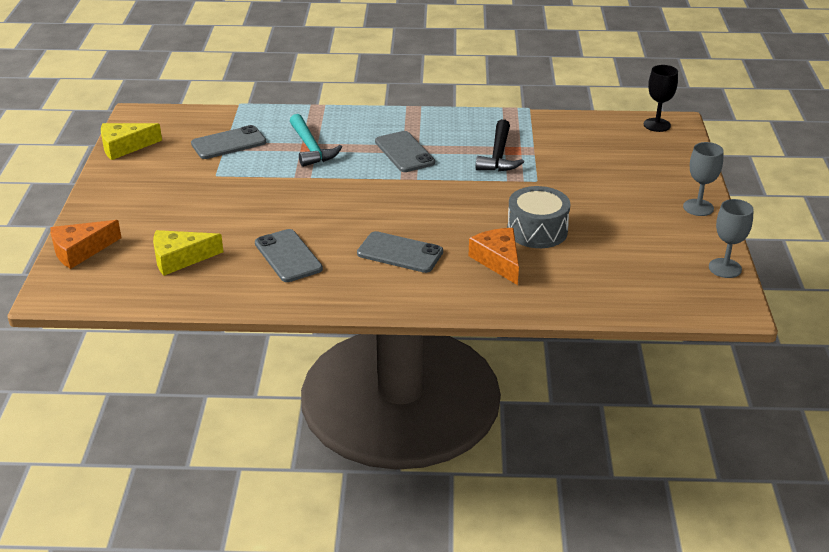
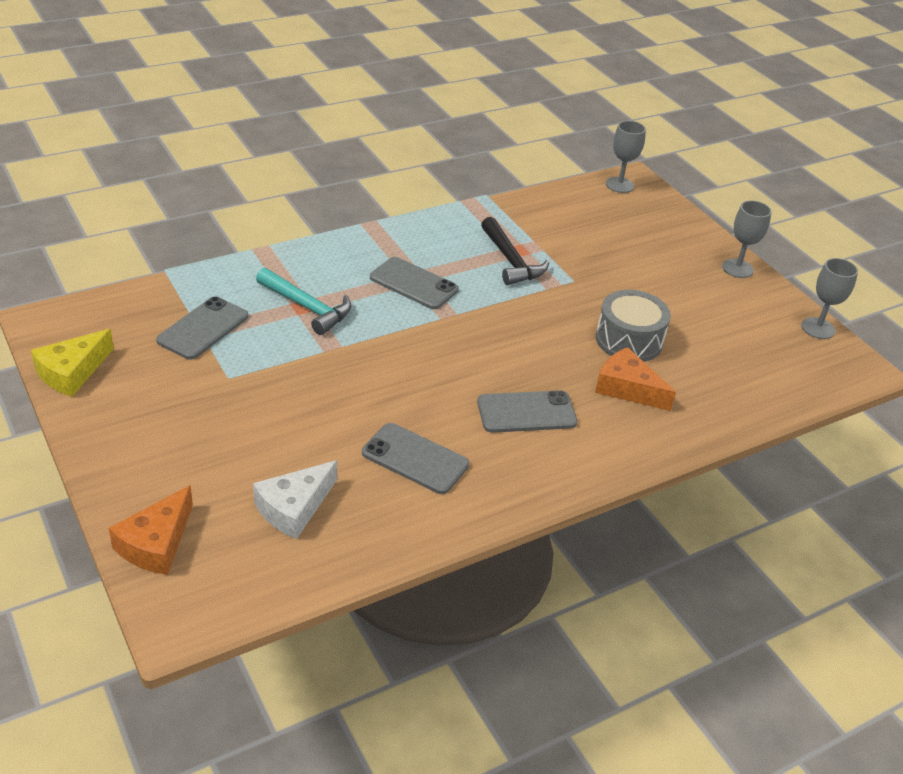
camera: 35 degrees left, 5 degrees up
yellow cheese [153,230,223,276] -> white cheese [253,460,337,539]
black goblet [644,65,678,132] -> grey goblet [606,121,646,193]

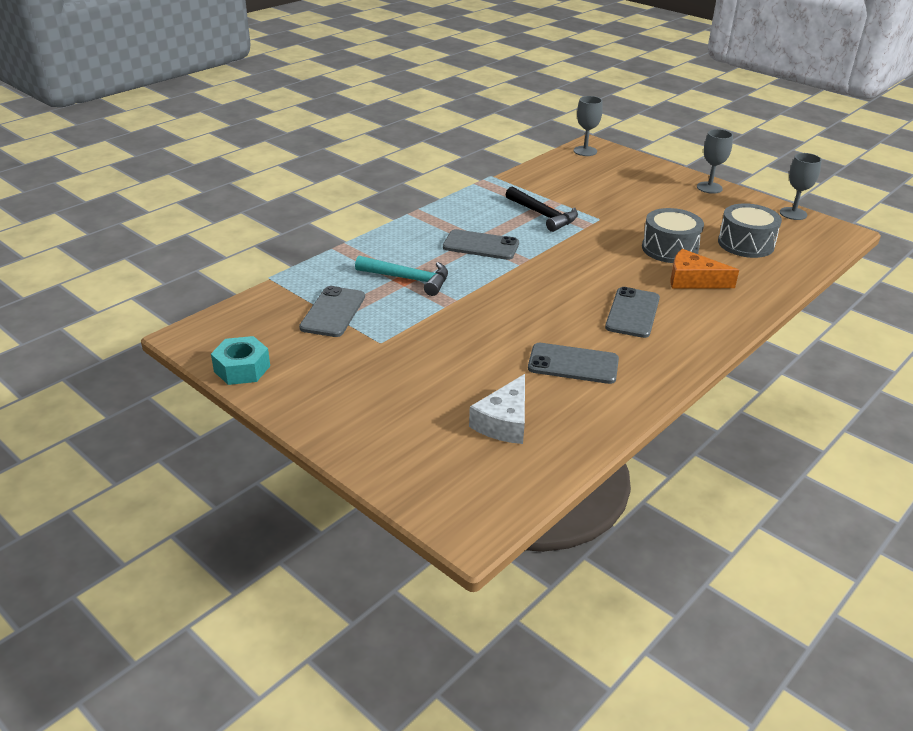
camera: 15 degrees left, 5 degrees down
yellow cheese [31,329,114,397] -> turquoise nut [211,336,270,385]
orange cheese [109,485,193,575] -> none
grey phone [477,390,578,433] -> grey phone turned 45 degrees counterclockwise [605,287,660,338]
none -> grey drum [718,203,782,258]

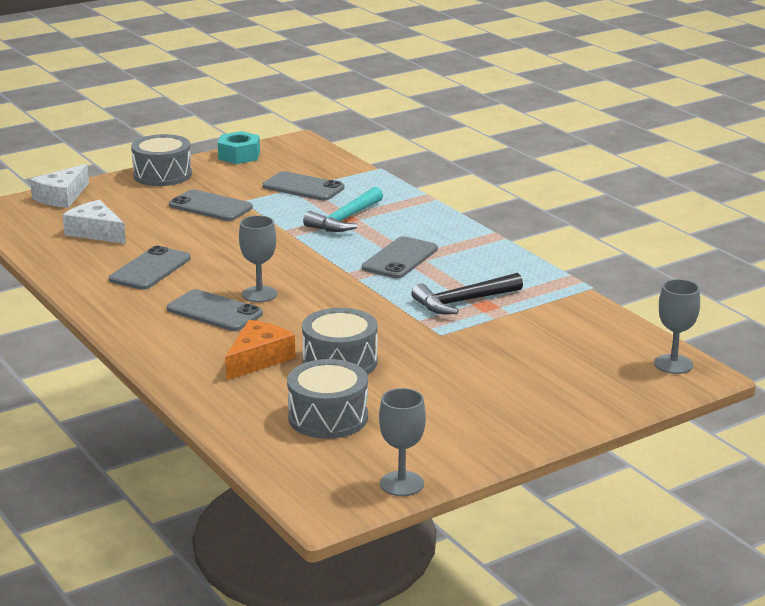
camera: 105 degrees right, 10 degrees down
grey goblet [697,129,733,194] -> grey goblet moved to [239,215,277,302]
none -> white cheese [30,164,89,208]
none -> grey drum [131,134,192,186]
none -> grey phone [169,189,253,221]

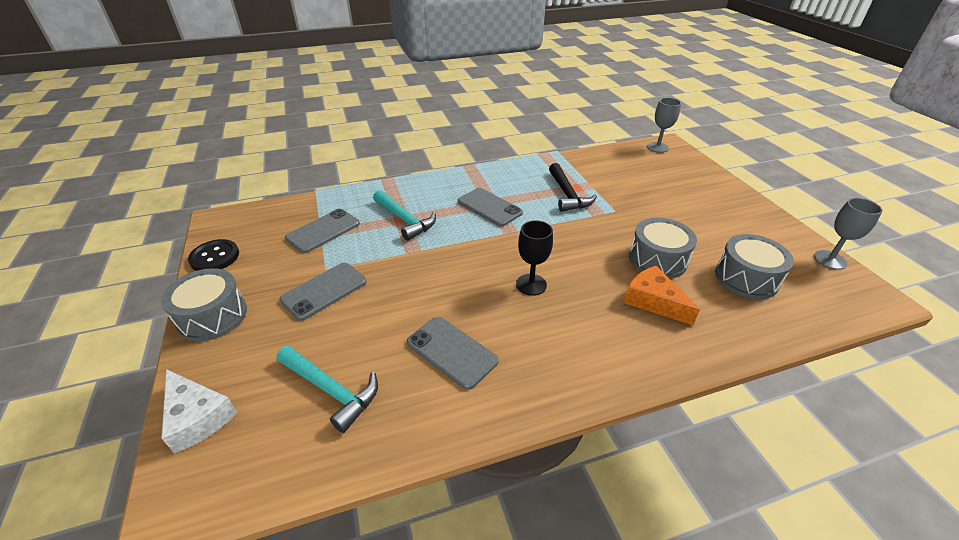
camera: 75 degrees left, 15 degrees up
white cheese [62,200,126,244] -> turquoise hammer [276,345,378,433]
grey phone [167,289,263,331] -> none
turquoise nut [218,131,260,164] -> black button [188,239,239,271]
grey goblet [239,215,277,302] -> black goblet [516,220,553,296]

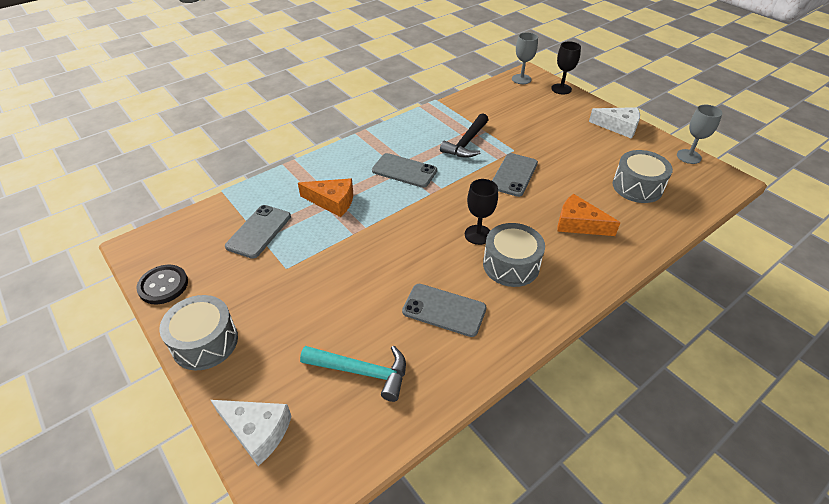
camera: 20 degrees left, 5 degrees up
grey phone [279,263,367,321] -> grey phone moved to [492,153,538,197]
turquoise hammer [373,190,436,241] -> orange cheese [298,178,353,217]
black hammer [549,163,597,212] -> black hammer turned 60 degrees clockwise [440,113,488,158]
grey drum [629,218,697,279] -> grey drum moved to [483,223,545,287]
none -> black goblet [551,41,581,95]
none -> white cheese [589,107,640,139]

